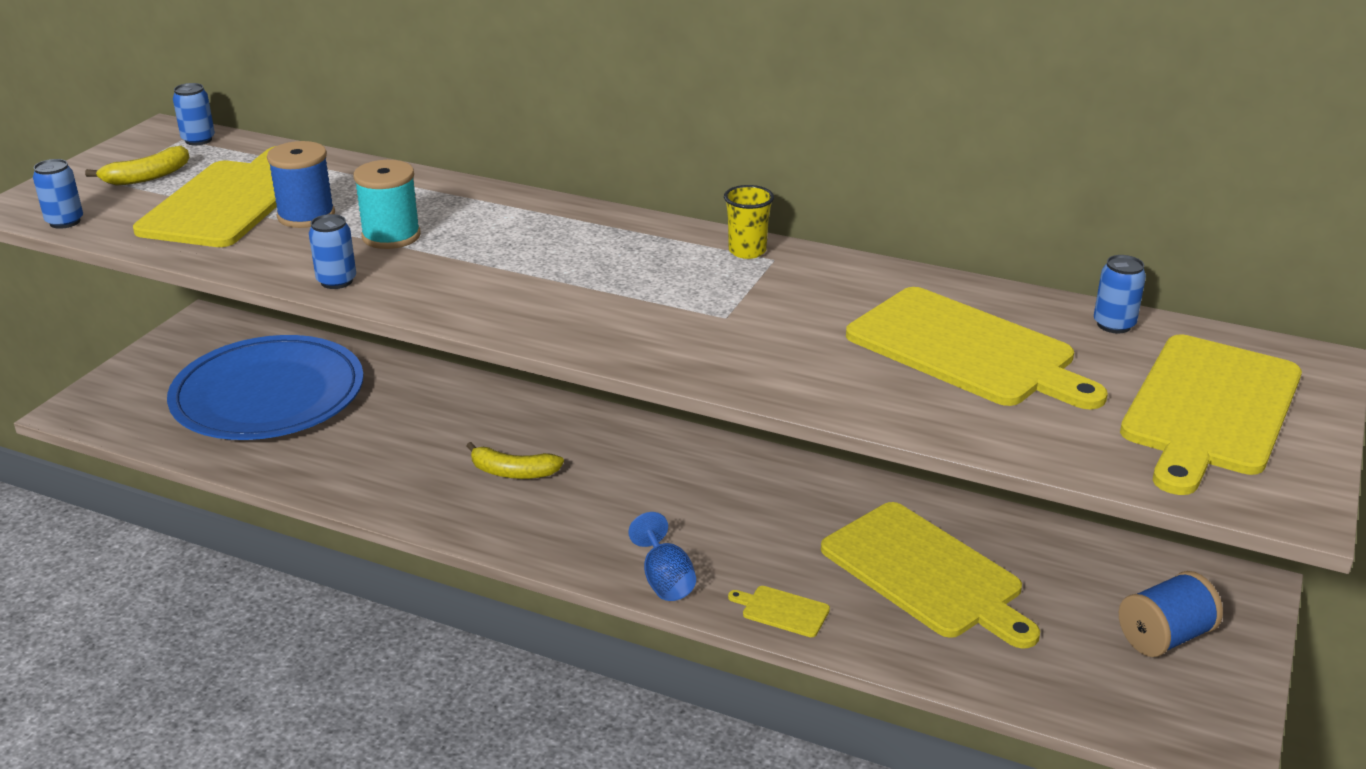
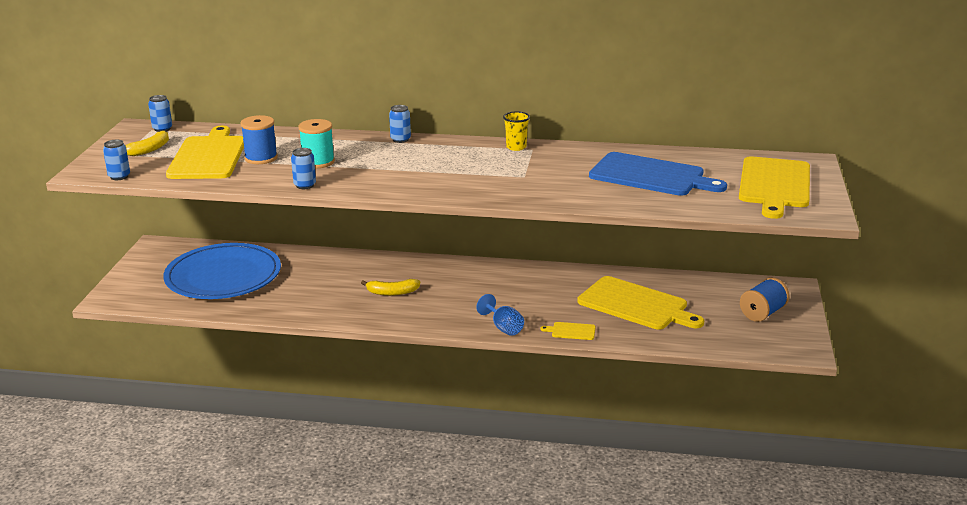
camera: 15 degrees left, 5 degrees down
yellow cutting board [846,287,1108,409] -> blue cutting board [589,152,727,196]
blue can [1094,255,1146,333] -> blue can moved to [389,105,411,143]

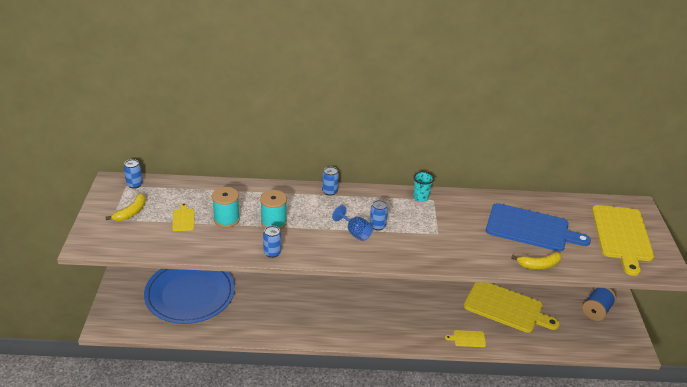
camera: 10 degrees left, 10 degrees up
blue can [103,140,130,180] -> blue can moved to [370,200,388,231]
yellow cutting board [166,126,244,179] -> yellow cutting board [172,203,194,231], size x0.42
blue spool [241,115,278,164] -> turquoise spool [212,187,240,228]
yellow banana [361,279,420,296] -> yellow banana moved to [511,252,562,269]
blue goblet [476,294,524,336] -> blue goblet moved to [332,205,373,241]
yellow cup [503,112,530,151] -> turquoise cup [413,172,434,202]

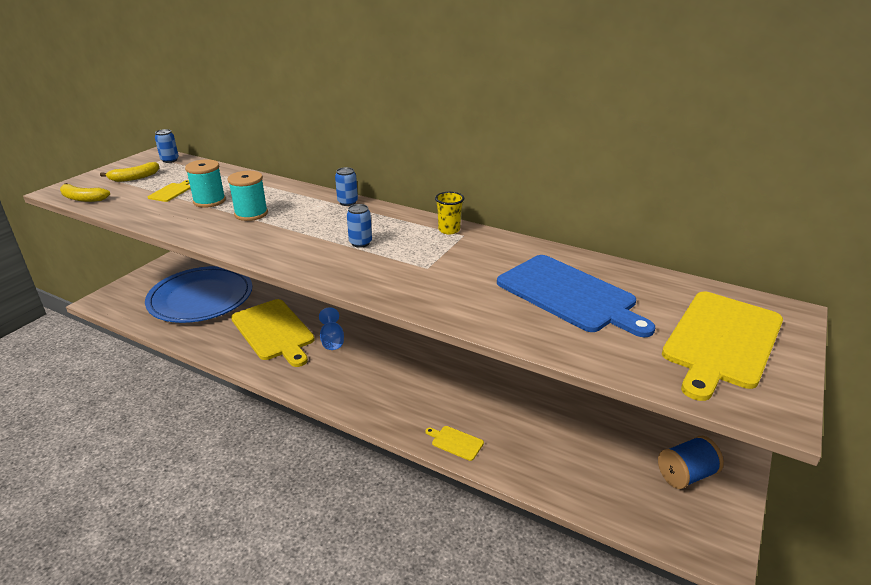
camera: 30 degrees right, 5 degrees down
blue can [263,226,281,258] -> none
blue goblet [332,205,373,241] -> blue goblet moved to [319,307,344,350]
turquoise cup [413,172,434,202] -> yellow cup [435,192,464,235]
yellow cutting board [464,282,560,333] -> yellow cutting board moved to [231,299,315,367]
yellow banana [511,252,562,269] -> yellow banana moved to [60,183,110,202]

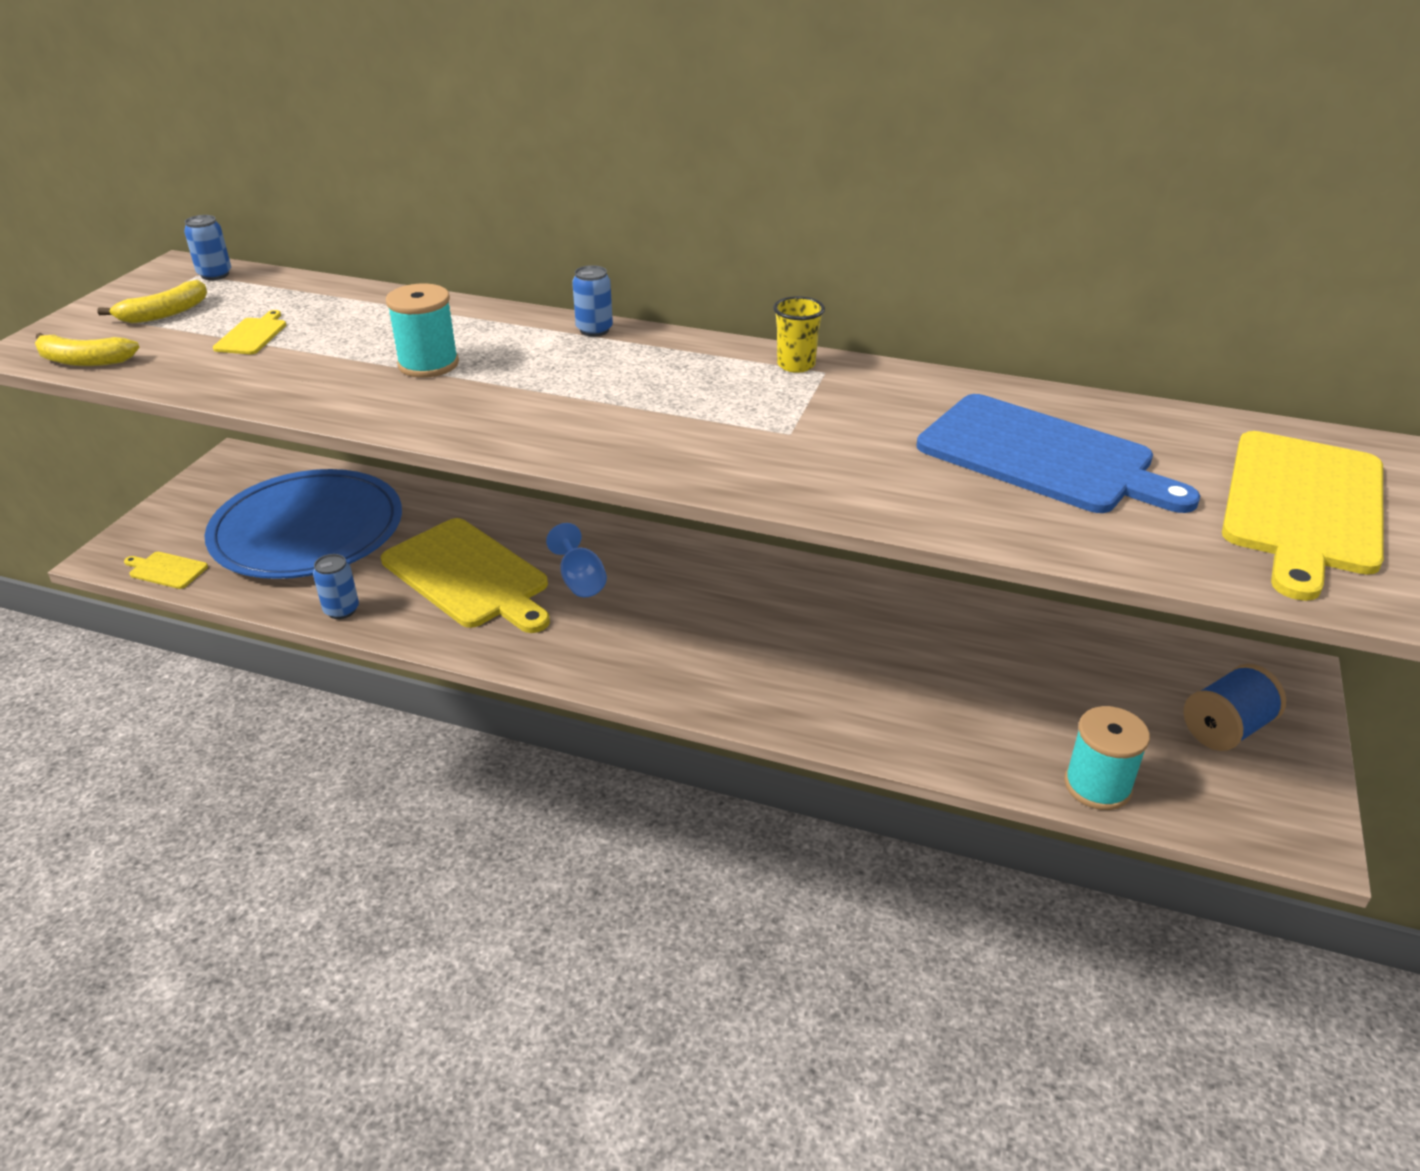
camera: 10 degrees left, 5 degrees up
turquoise spool [185,159,226,208] -> turquoise spool moved to [1064,706,1150,810]
blue can [347,204,372,248] -> blue can moved to [313,554,359,619]
yellow cutting board [425,426,484,461] -> yellow cutting board moved to [124,552,208,589]

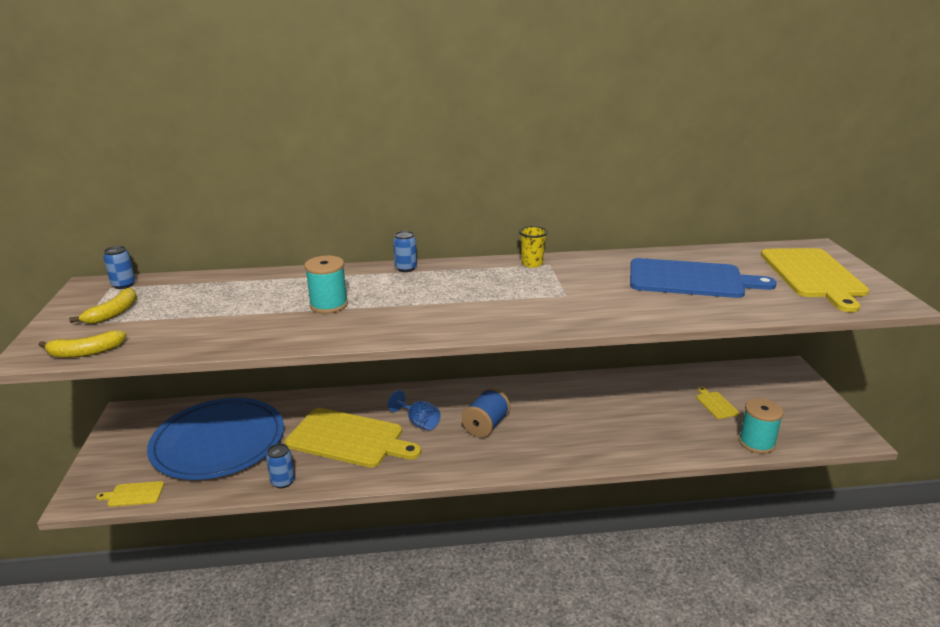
camera: 25 degrees left, 10 degrees down
yellow cutting board [213,310,286,354] -> yellow cutting board moved to [696,387,739,419]
blue spool [1183,664,1286,751] -> blue spool moved to [462,388,510,438]

